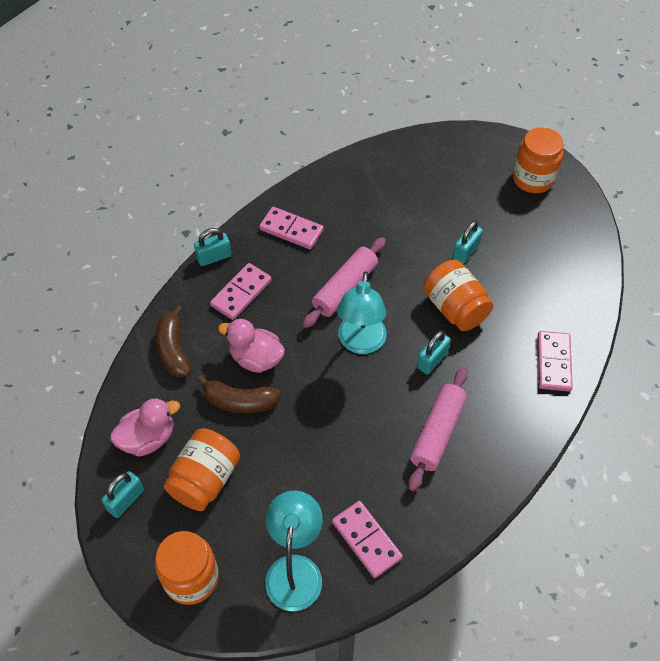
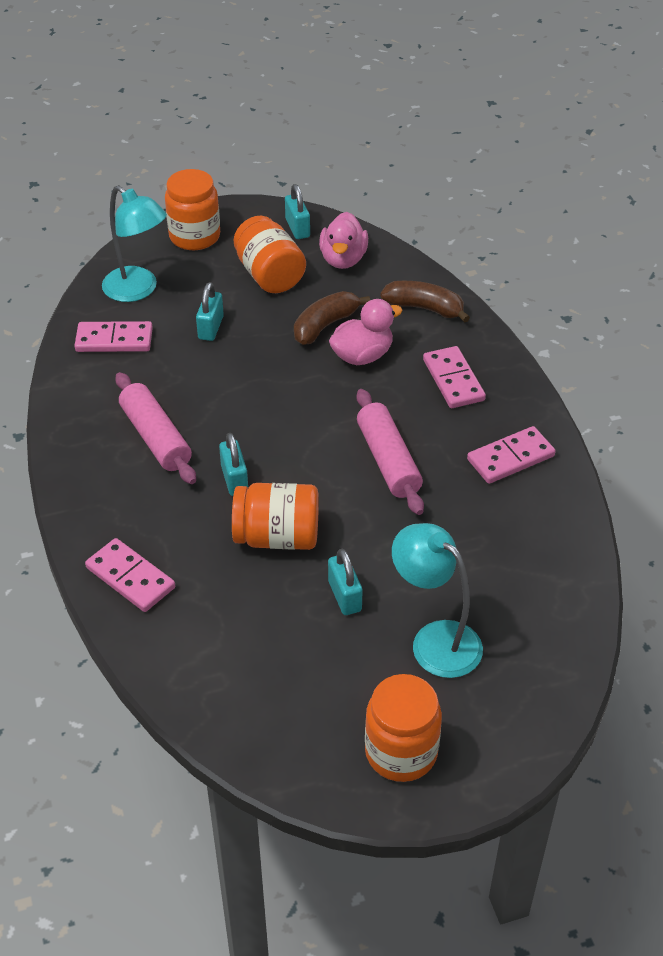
camera: 125 degrees right, 10 degrees down
turquoise padlock [194,228,231,266] -> turquoise padlock moved to [196,282,224,341]
turquoise lamp [337,271,387,354] -> turquoise lamp moved to [392,523,483,678]

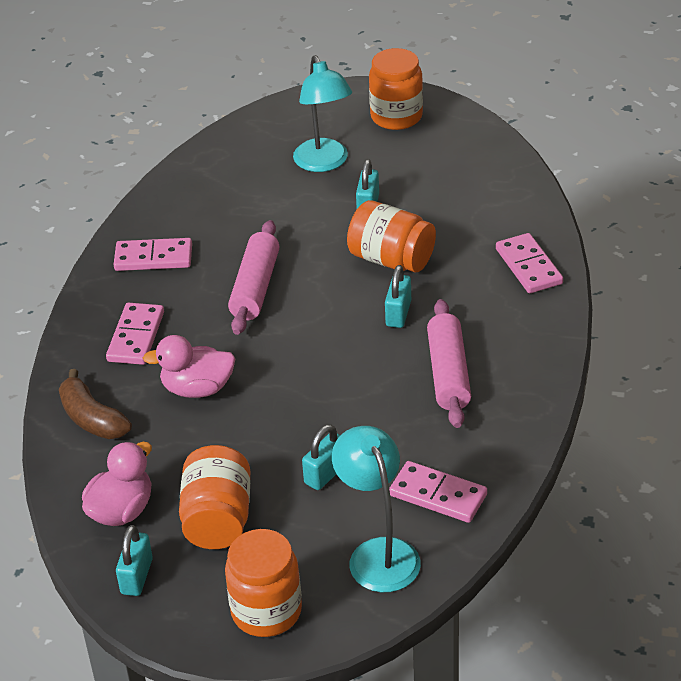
camera: 150 degrees left, 5 degrees down
brown banana [294,291,370,345] -> none

